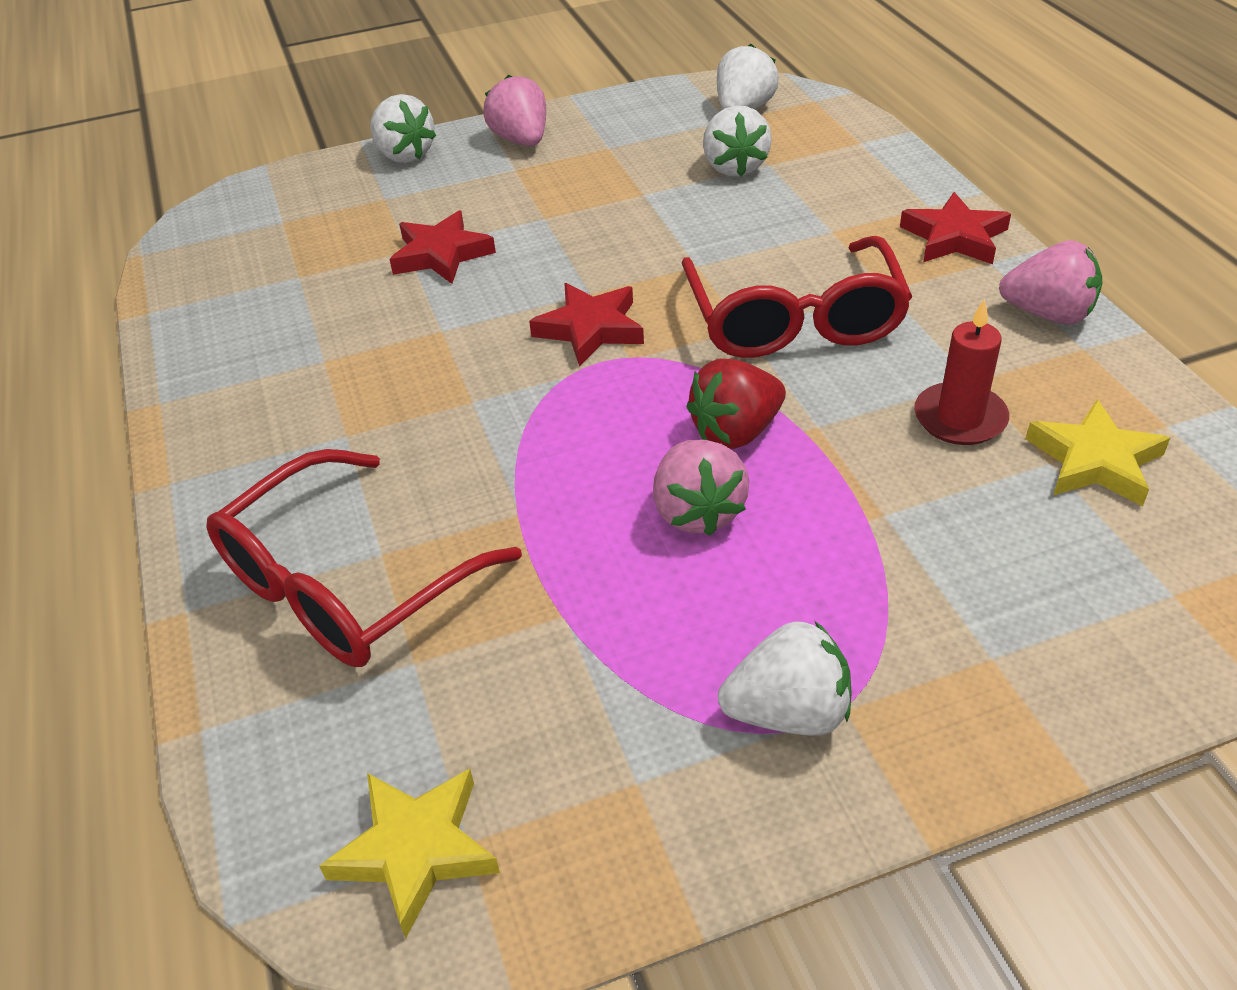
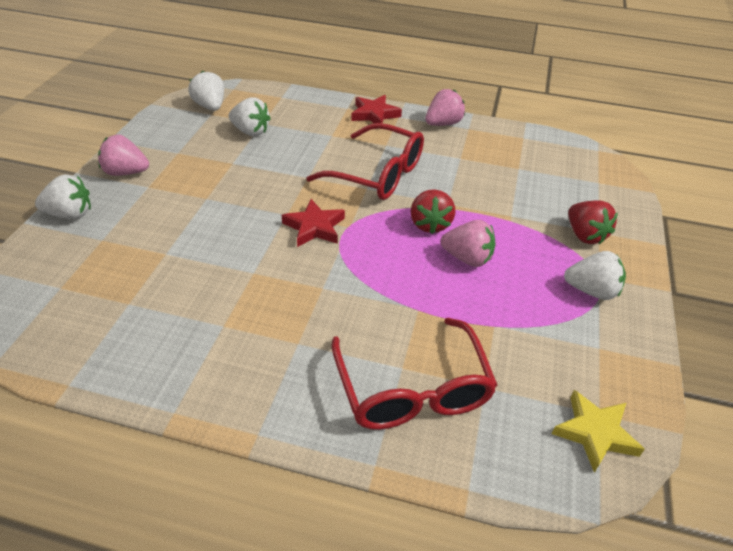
camera: 60 degrees left, 0 degrees up
red star [389,210,496,284] -> none
white strawberry [718,621,852,736] -> white strawberry turned 75 degrees clockwise [564,251,626,300]
red candle [914,299,1009,445] -> none
yellow star [1026,399,1170,506] -> none
none -> red strawberry [568,200,618,245]

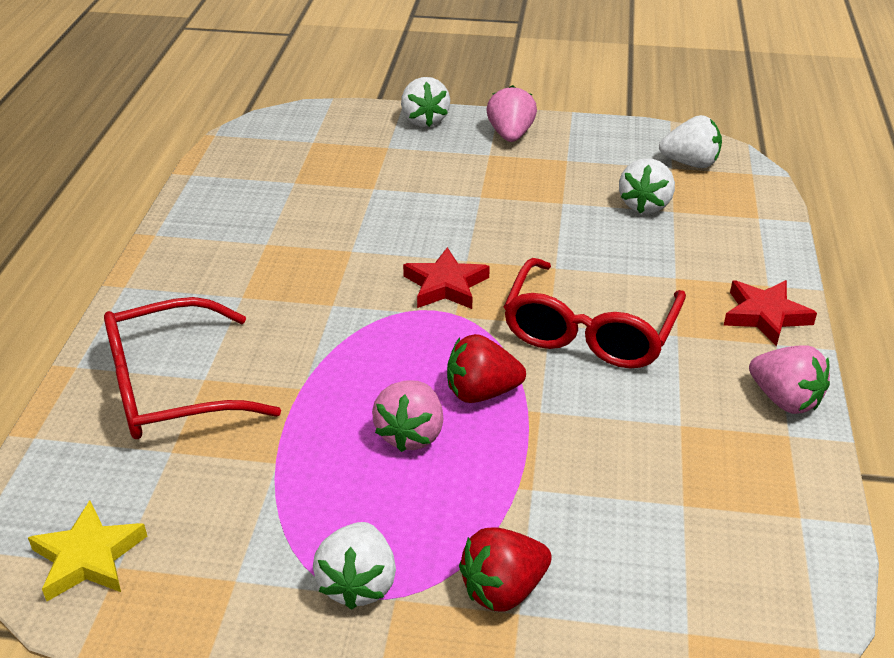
camera: 85 degrees right, 5 degrees down
white strawberry [188,71,224,111] -> white strawberry turned 45 degrees clockwise [659,115,722,168]

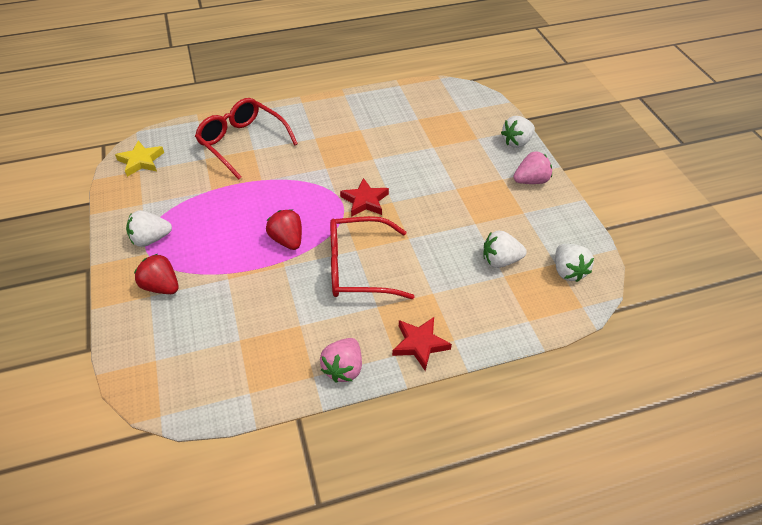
camera: 65 degrees right, 10 degrees up
pink strawberry [372,380,443,452] -> none

